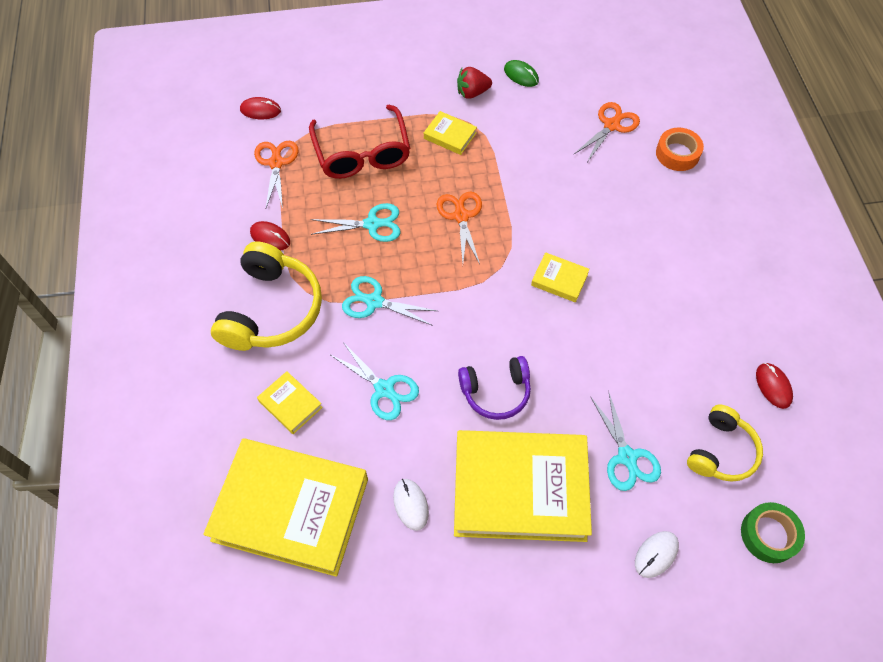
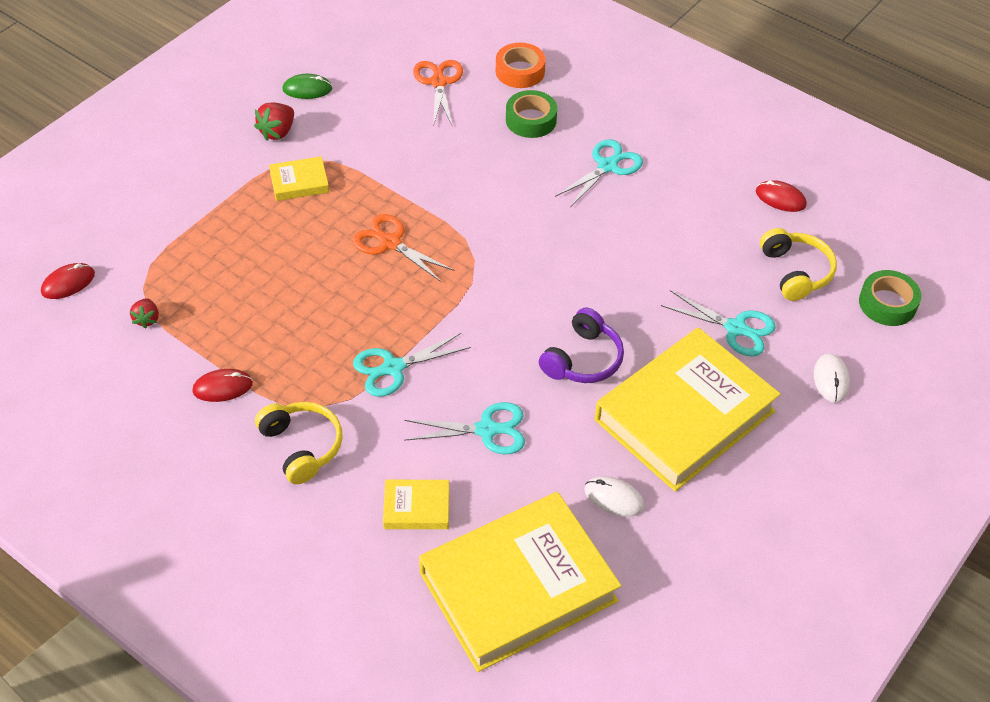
camera: 45 degrees left, 10 degrees down
yellow headphones [211,241,322,351] -> yellow headphones [255,402,343,484], size x0.61
orange scissors [254,141,298,208] -> red strawberry [130,298,159,329]
red glasses [309,105,410,179] -> none
turquoise scissors [311,203,400,242] -> turquoise scissors moved to [555,139,643,207]
yellow book [531,252,590,302] -> none
none -> green tape [506,90,557,138]

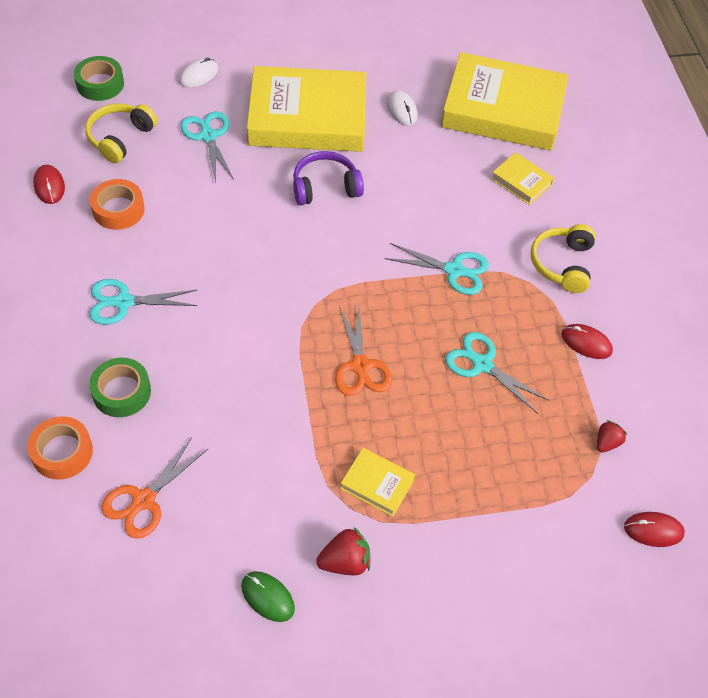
camera: 140 degrees left, 5 degrees up
turquoise scissors [404,402,525,455] -> turquoise scissors moved to [445,332,550,414]
none -> orange tape [90,179,145,230]

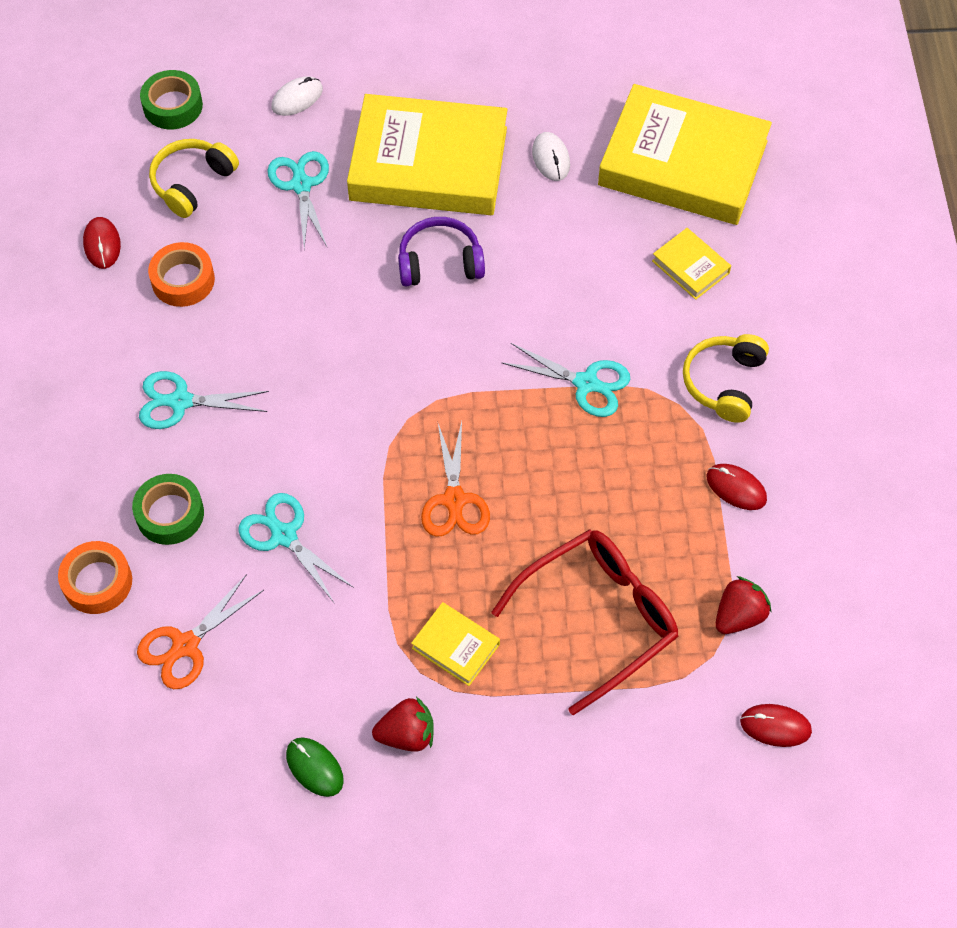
camera: 10 degrees right, 5 degrees up
turquoise scissors [445,332,550,414] -> turquoise scissors moved to [239,493,354,602]
red strawberry [597,420,627,452] -> red strawberry [715,576,771,634], size x1.51
none -> red glasses [491,530,679,715]

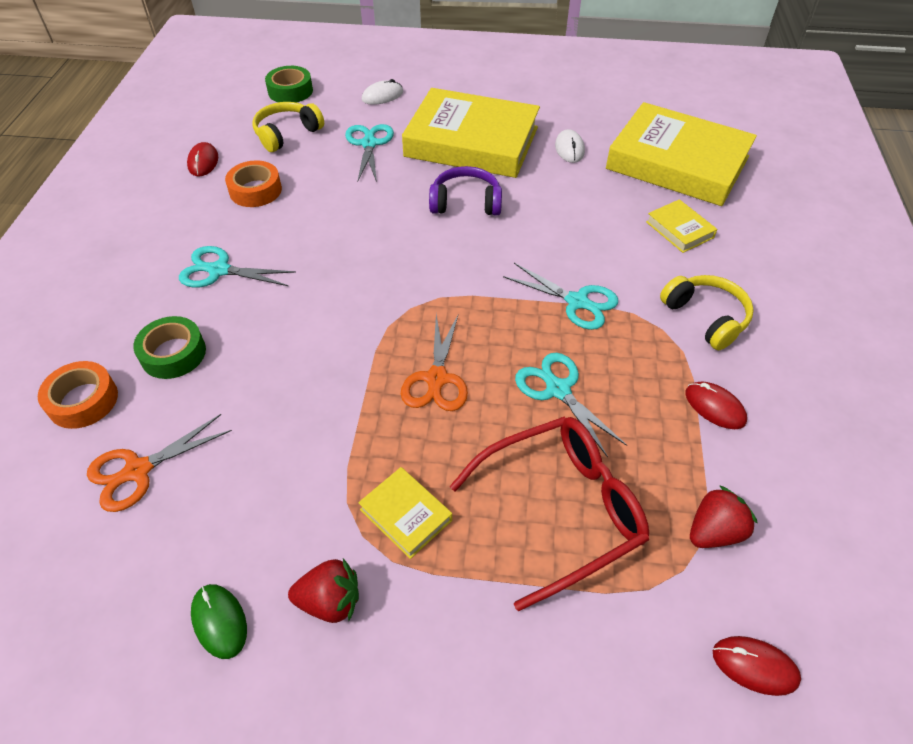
camera: 10 degrees right, 10 degrees down
turquoise scissors [239,493,354,602] -> turquoise scissors moved to [515,353,627,457]
yellow headphones [683,334,769,423] -> yellow headphones turned 120 degrees clockwise [660,275,754,350]

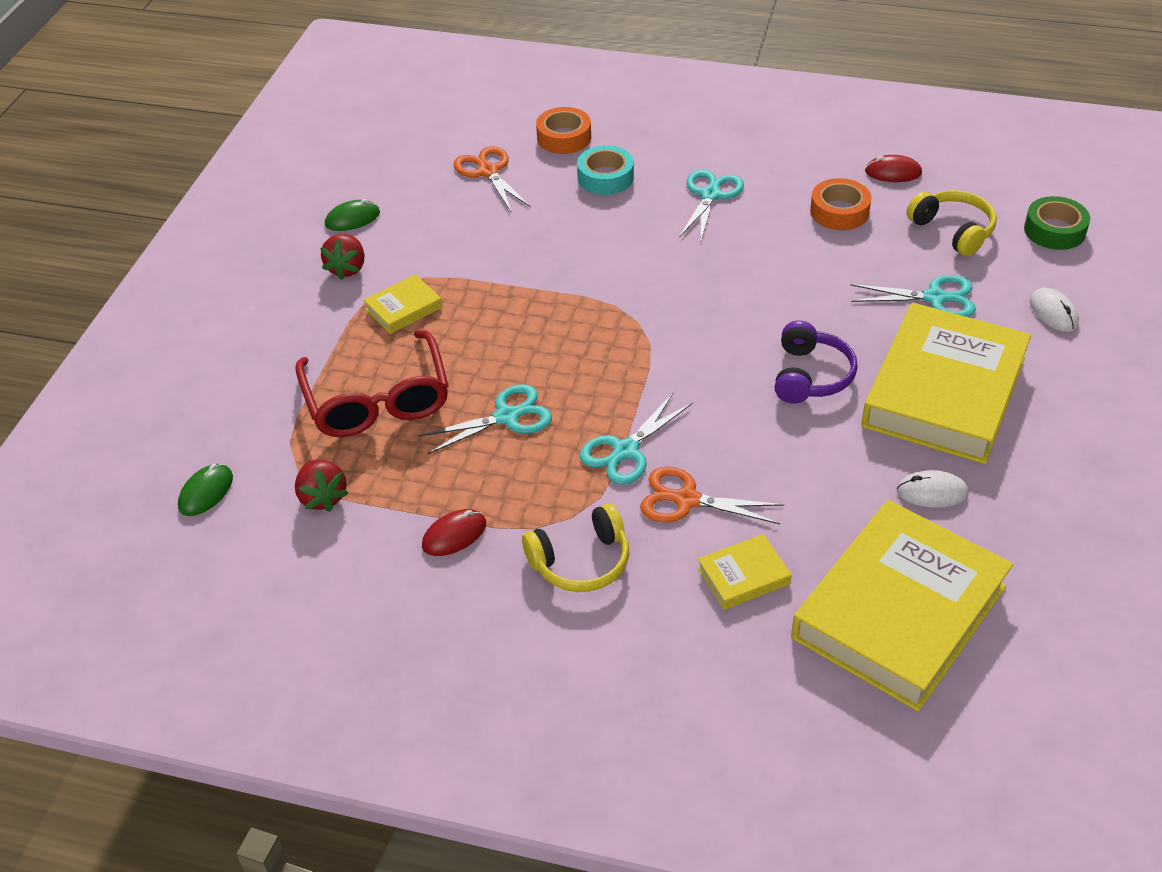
camera: 100 degrees right, 5 degrees down
green tape [133,316,206,379] -> turquoise tape [577,145,634,195]
orange scissors [401,313,468,411] -> orange scissors moved to [640,467,784,524]
red mouse [713,636,801,696] -> green mouse [178,464,233,516]

